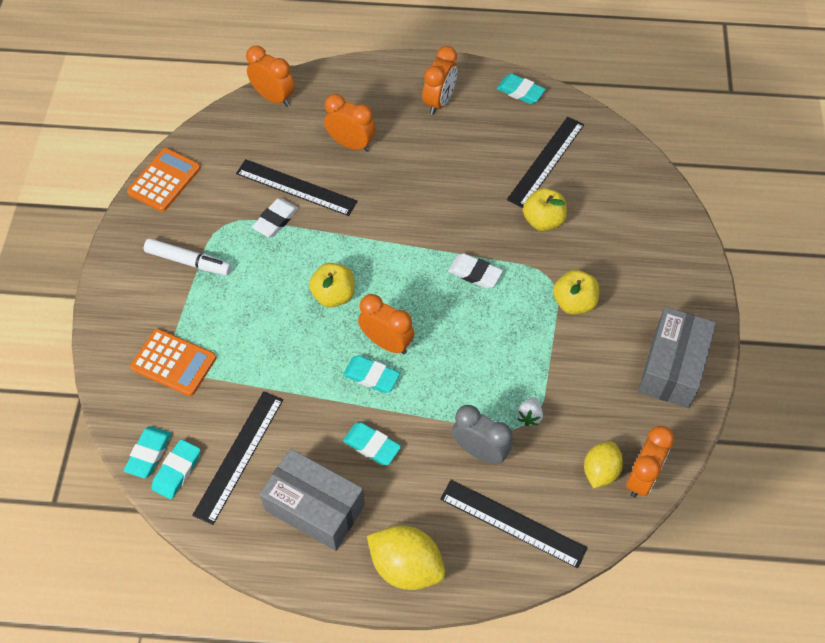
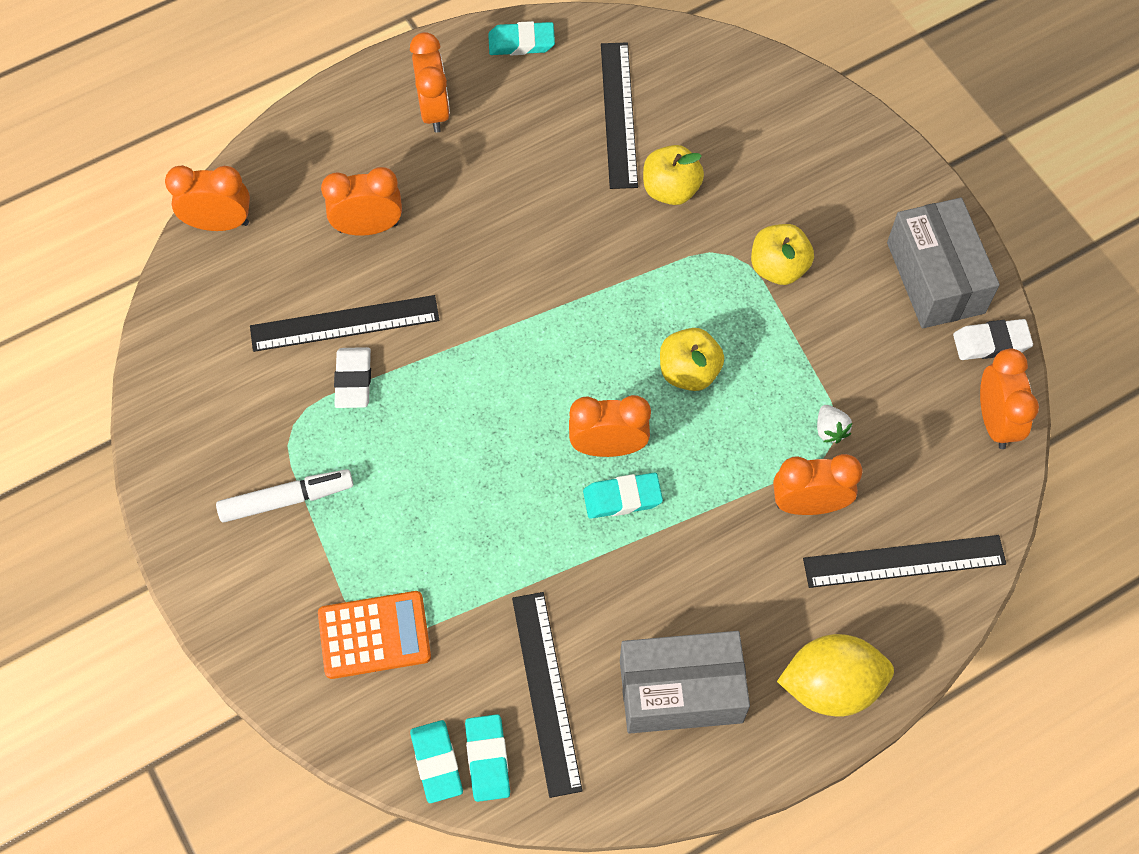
camera: 35 degrees left, 5 degrees up
orange calculator [127,148,201,212] -> none
yellow apple [309,263,355,307] -> yellow apple moved to [660,328,724,391]
turquoise eraser [343,422,401,465] -> none
white eraser [448,254,503,288] -> white eraser moved to [953,319,1033,360]
grey clock [452,405,513,464] -> orange clock [773,454,862,515]
yellow lemon [584,441,623,488] -> none

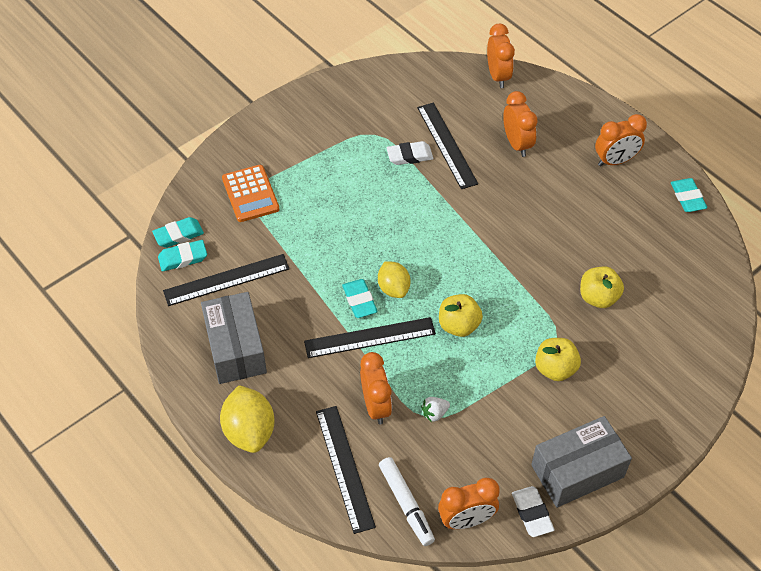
camera: 80 degrees right, 10 degrees down
white marker [216,469,353,523] -> white marker moved to [379,457,435,546]
orange clock [569,395,651,457] -> yellow lemon [378,261,411,298]
black ruler [601,42,638,189] -> black ruler moved to [304,317,436,358]

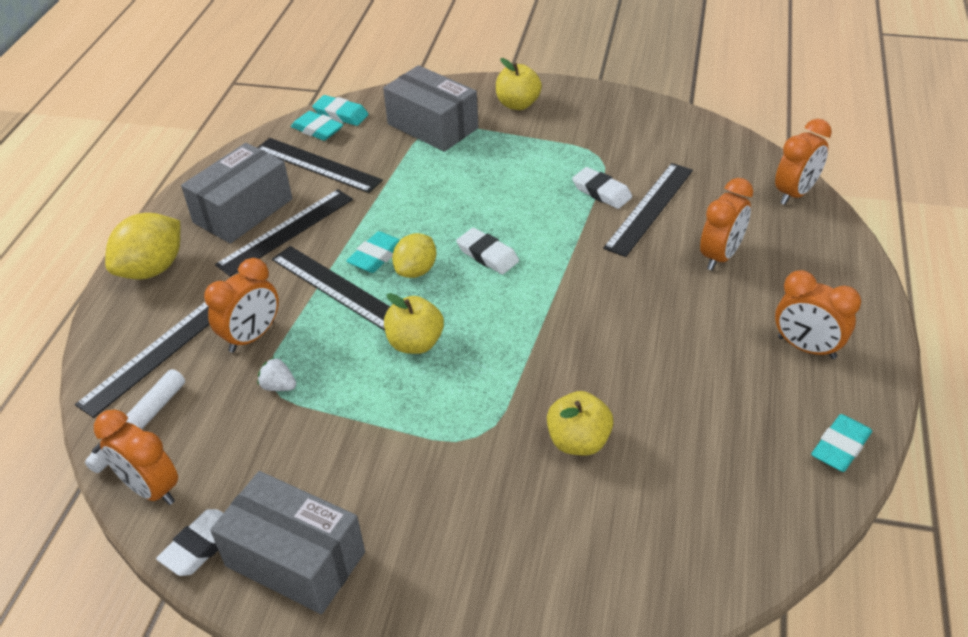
camera: 55 degrees right, 10 degrees down
orange calculator [222,165,280,222] -> grey box [383,65,478,152]
yellow apple [535,338,581,381] -> yellow apple moved to [496,58,542,110]
none -> black ruler [215,189,353,277]
none -> white eraser [456,228,519,274]

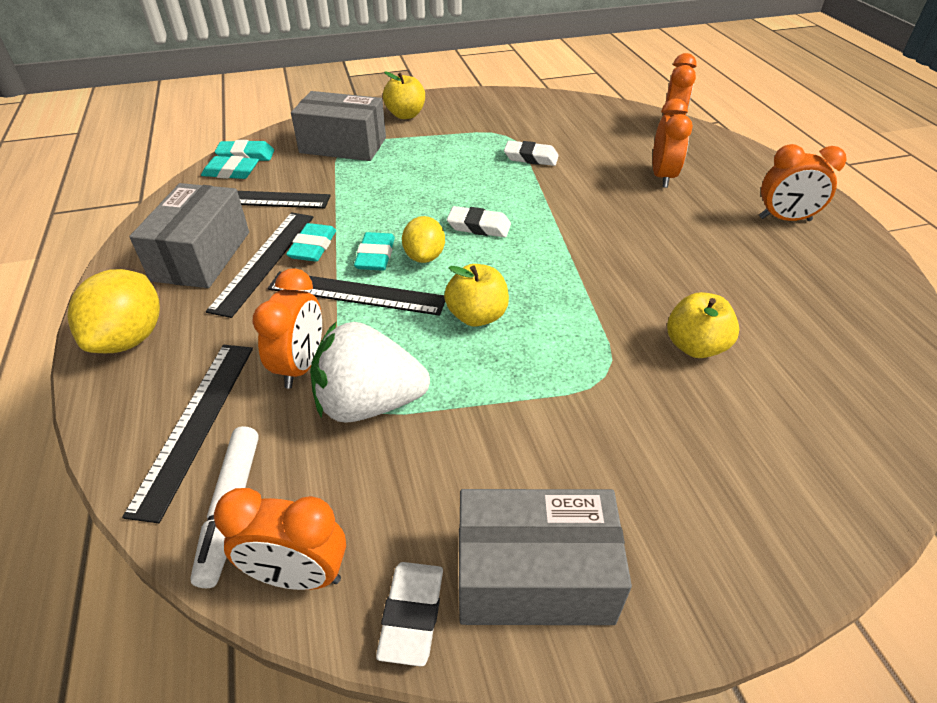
camera: 30 degrees left, 0 degrees up
white strawberry [258,357,296,391] -> white strawberry [310,322,430,423], size x2.46
black ruler [603,163,693,257] -> none
turquoise eraser [811,414,872,472] -> turquoise eraser moved to [286,223,336,262]

